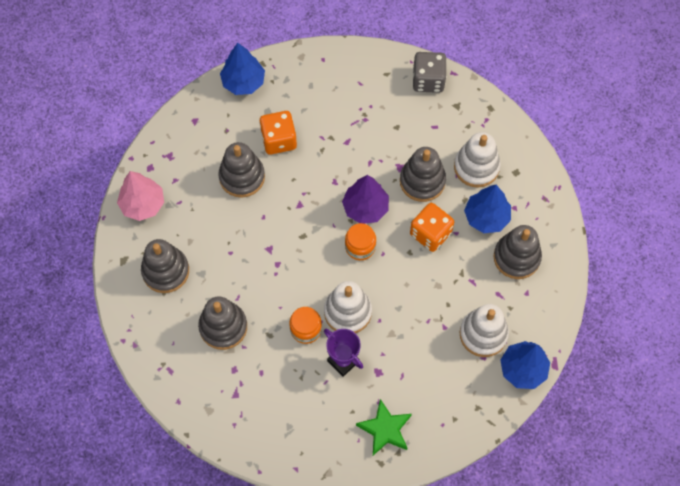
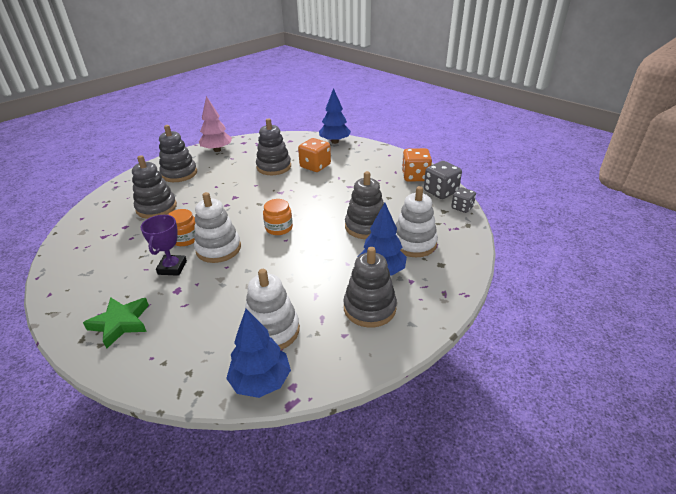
camera: 50 degrees right, 30 degrees down
purple tree [342,175,389,224] -> none
orange dice [410,203,454,252] -> orange dice moved to [402,148,432,182]
none -> grey dice [451,187,476,213]

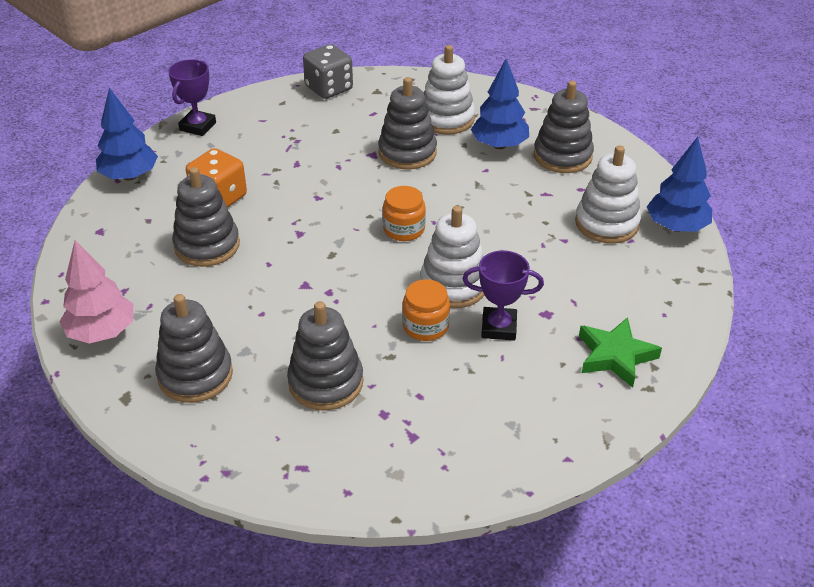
camera: 90 degrees left, 5 degrees up
orange dice [402,148,432,182] -> none
grey dice [451,187,476,213] -> none
none -> purple trophy [168,59,216,136]

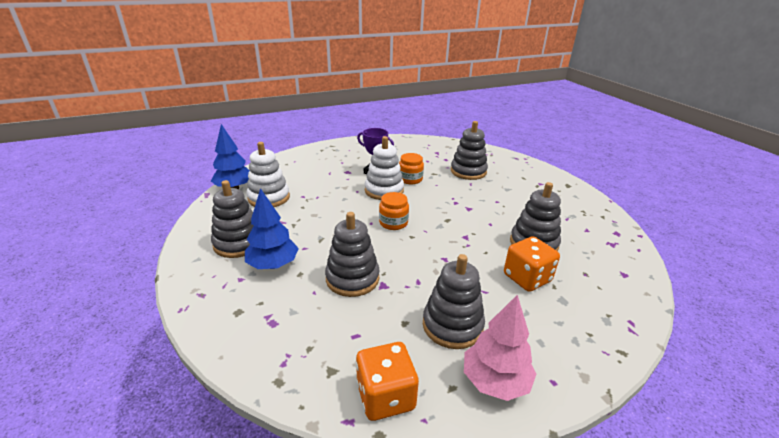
camera: 160 degrees left, 10 degrees down
pink tree [59,240,133,344] -> pink tree moved to [464,294,536,401]
blue tree [96,88,158,181] -> none
grey stacking toy [155,294,233,403] -> grey stacking toy moved to [423,254,485,349]
purple trophy [168,59,216,136] -> none
grey dice [303,44,353,99] -> orange dice [356,342,419,421]
white stacking toy [424,45,475,135] -> none
green star [579,317,662,388] -> none

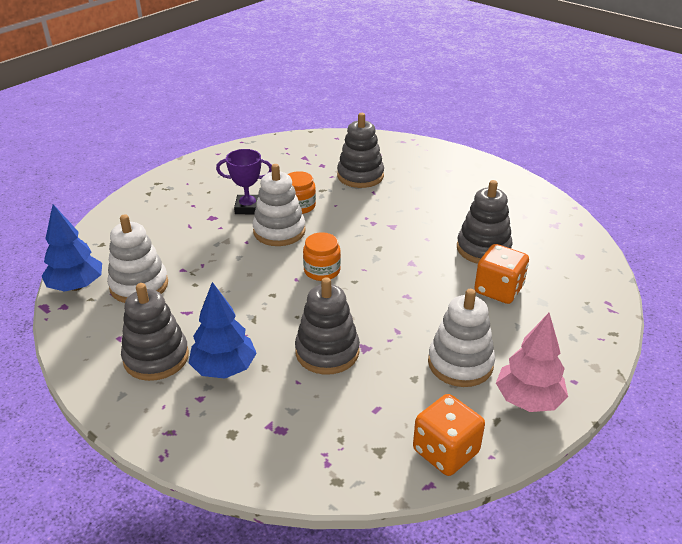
camera: 25 degrees left, 5 degrees up
grey stacking toy [423,254,485,349] -> white stacking toy [428,289,495,387]

